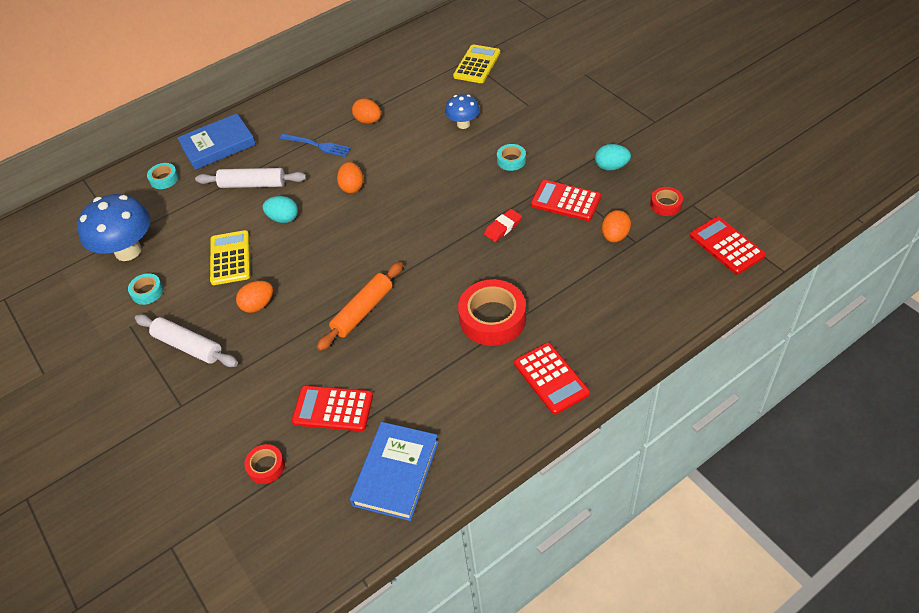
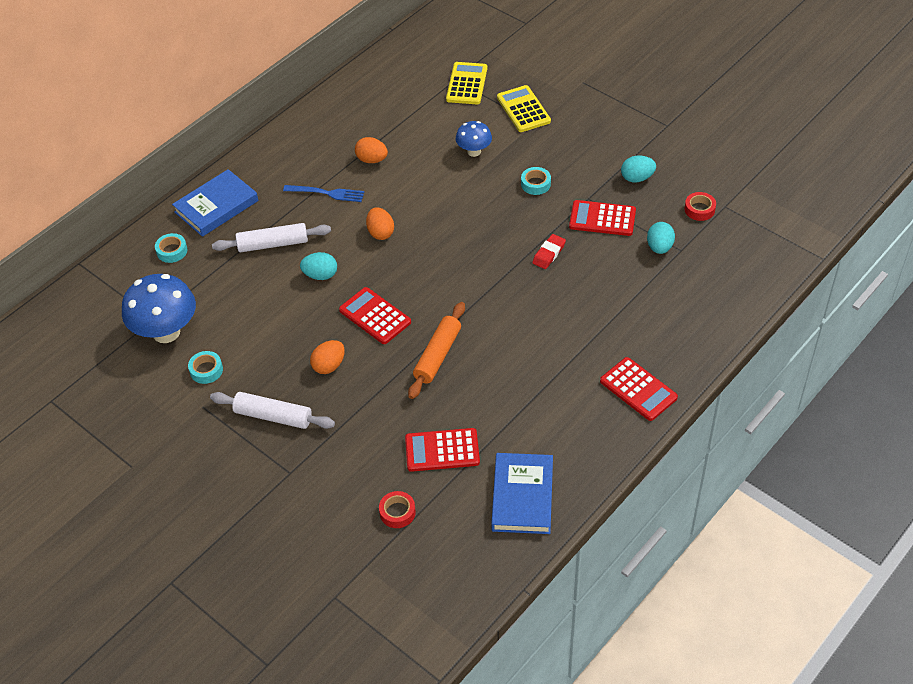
camera: 15 degrees left, 0 degrees up
yellow calculator [210,230,250,285] -> yellow calculator moved to [497,85,551,132]
red tape [458,279,526,346] -> none
orange egg [602,210,631,242] -> turquoise egg [647,222,675,254]
red calculator [690,216,765,274] -> red calculator moved to [339,287,411,344]

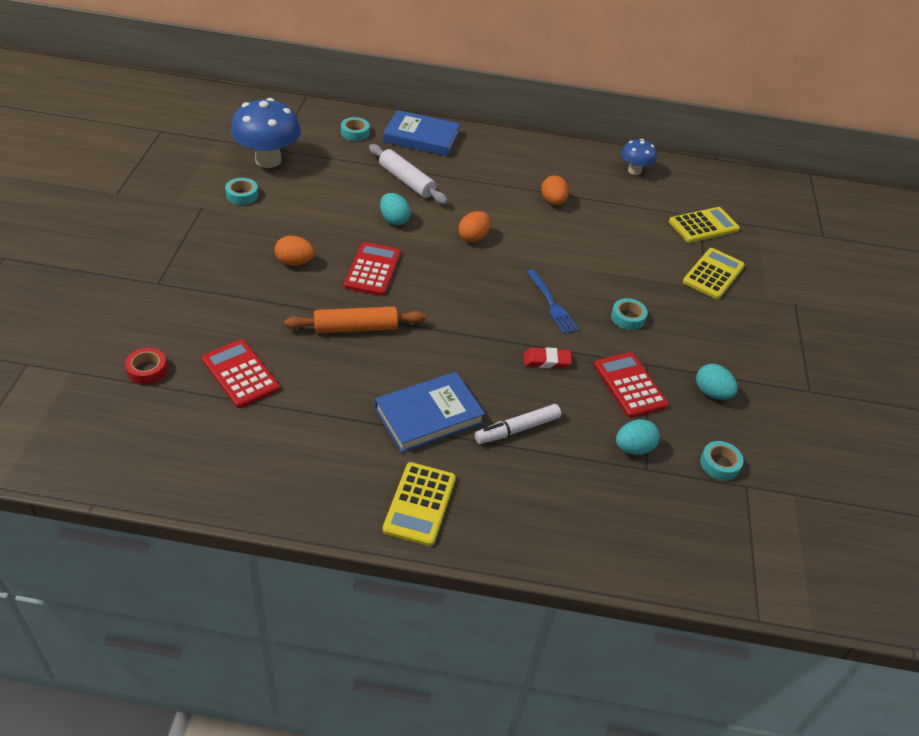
camera: 50 degrees right, 5 degrees down
white rolling pin [210,392,335,429] -> none
blue fork [283,185,364,202] -> blue fork moved to [527,269,579,334]
blue mushroom [456,121,492,157] -> blue mushroom moved to [621,139,657,175]
blue book [491,453,553,534] -> blue book moved to [375,372,485,453]
red calculator [600,357,678,421] -> yellow calculator [382,462,456,546]
red tape [684,192,716,221] -> turquoise tape [700,441,743,480]
none -> white marker [475,404,561,444]

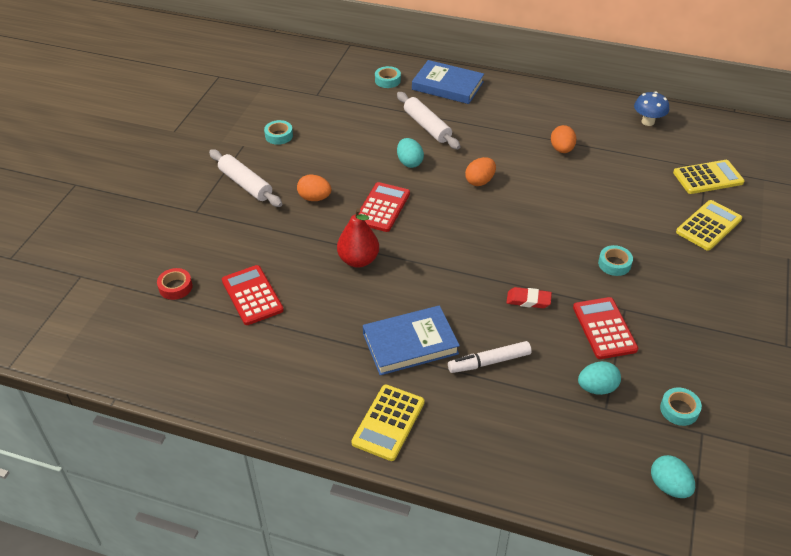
camera: 15 degrees right, 0 degrees up
blue mushroom [231,98,301,168] -> none
orange rolling pin [284,307,426,333] -> red pear [337,208,379,268]
blue fork [527,269,579,334] -> none
turquoise egg [696,364,738,400] -> turquoise egg moved to [651,455,695,498]
none -> white rolling pin [209,149,282,207]

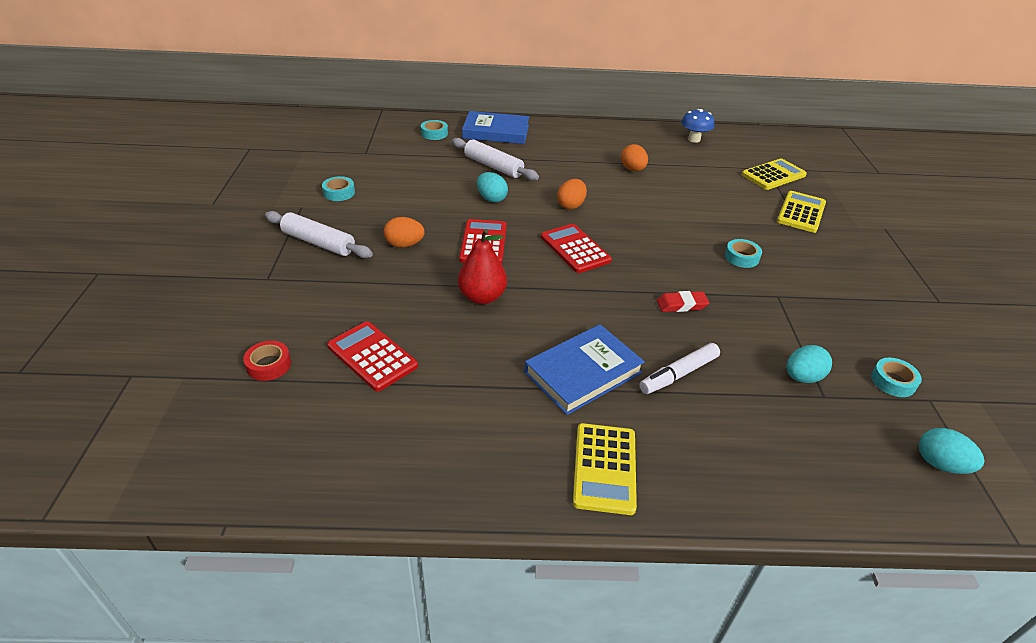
camera: 20 degrees left, 5 degrees down
red calculator [573,297,638,359] -> red calculator moved to [541,224,612,273]

